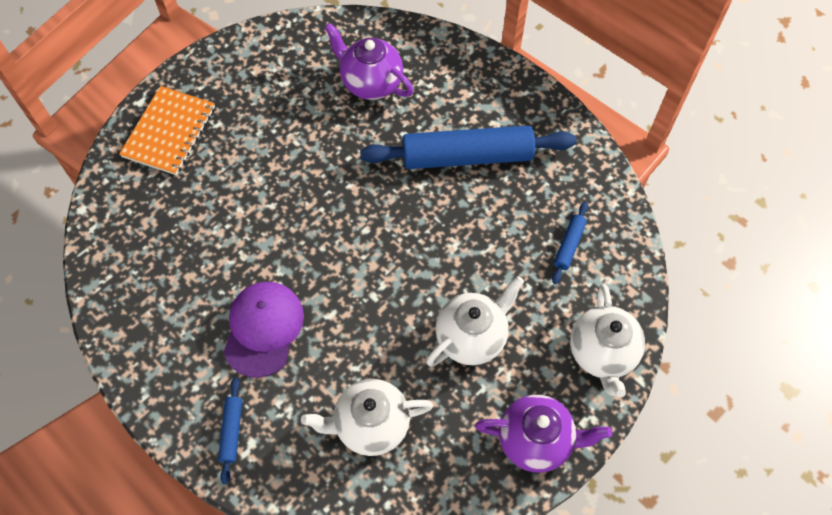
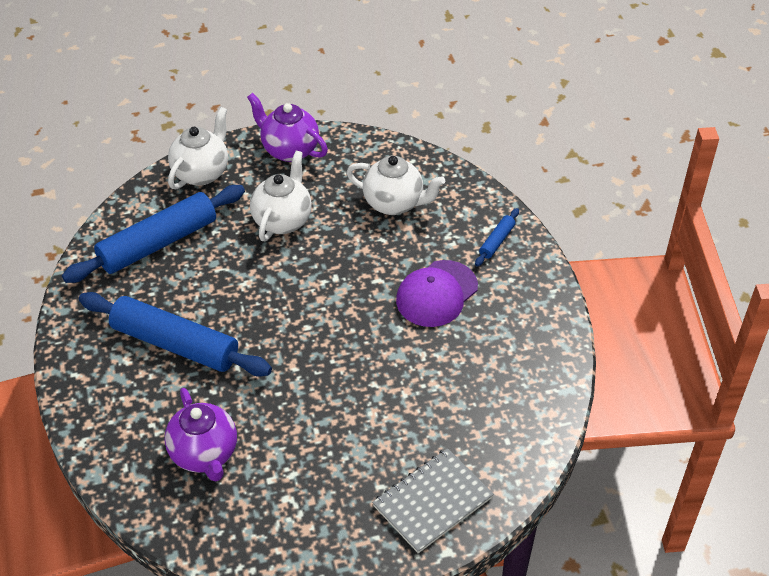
camera: 150 degrees left, 15 degrees down
orange notebook [119,86,215,175] -> grey notebook [372,448,494,553]
white teapot [426,276,524,367] -> white teapot turned 120 degrees clockwise [250,151,312,241]
blue rolling pin [552,202,588,284] -> blue rolling pin [62,185,245,283], size x2.31

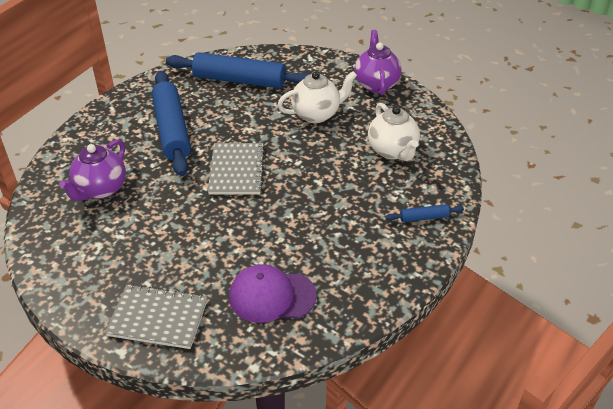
camera: 50 degrees right, 5 degrees down
white teapot [168,107,228,189] -> none
purple cap [396,260,478,327] -> purple cap moved to [229,264,317,323]
none -> grey notebook [208,143,265,195]

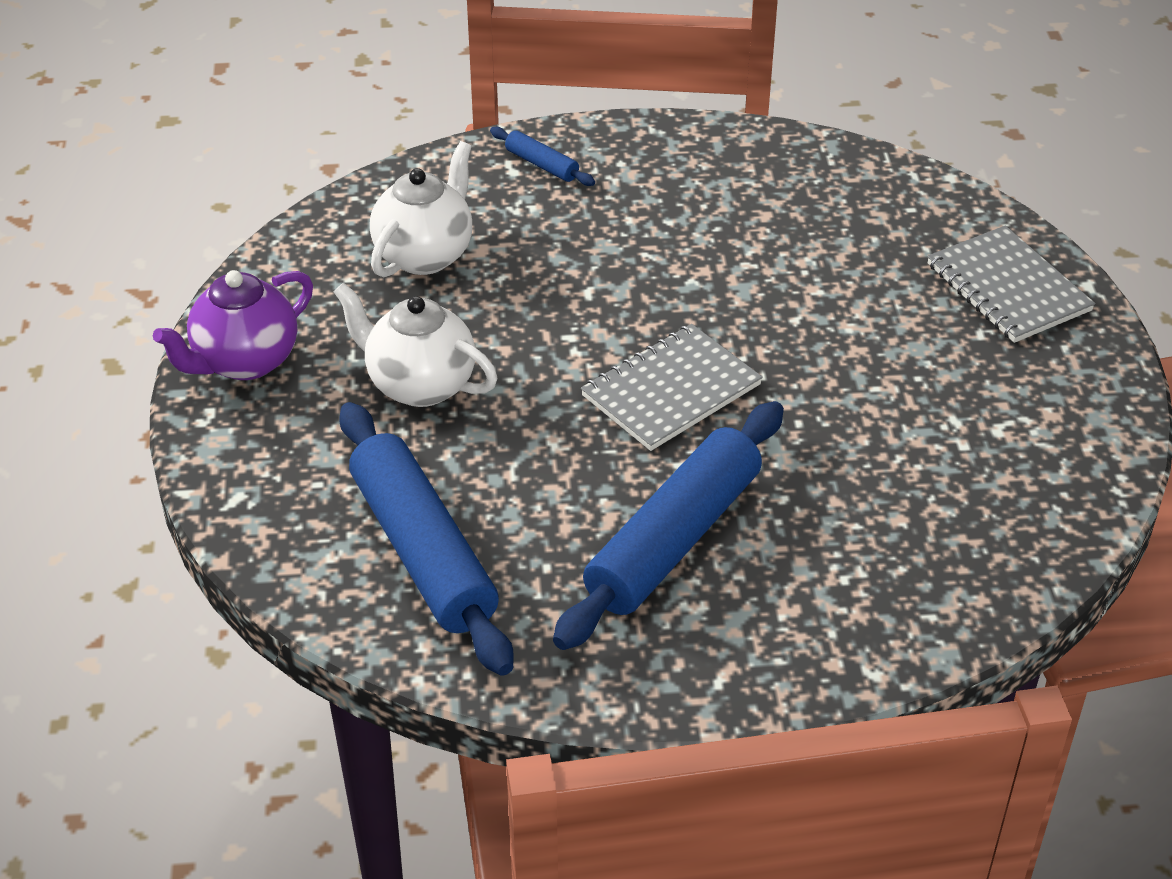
camera: 130 degrees left, 0 degrees up
purple teapot [59,139,126,201] -> none
purple cap [229,264,317,323] -> none

